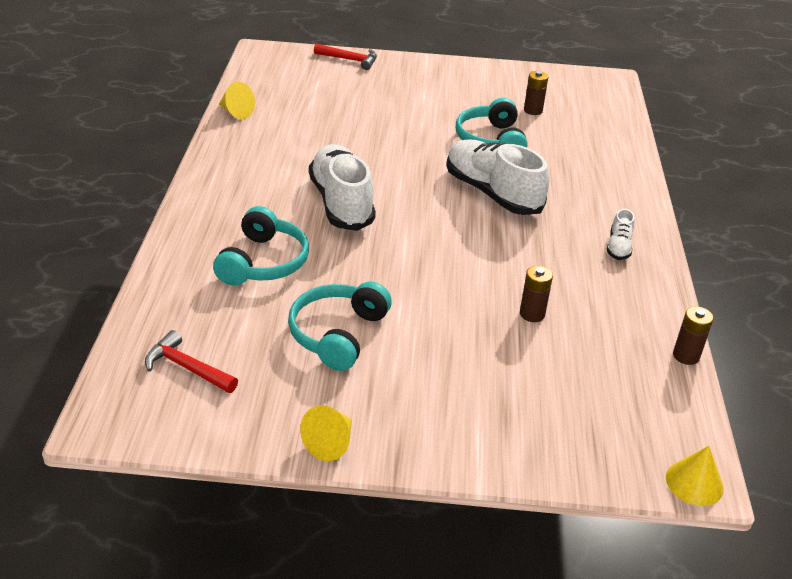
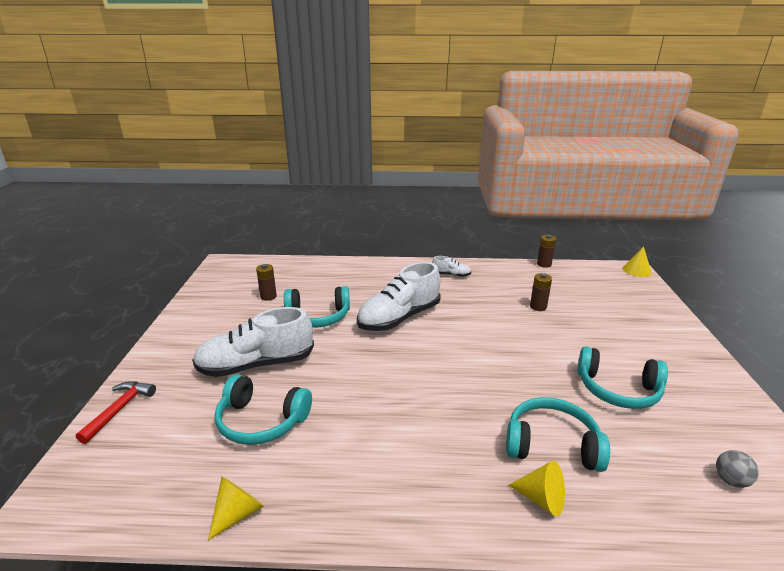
camera: 90 degrees left, 10 degrees down
red hammer [145,330,238,393] -> grey ball [716,450,759,488]
yellow cone [300,405,352,461] -> yellow cone moved to [509,461,565,517]
white shoe [309,144,376,231] -> white shoe moved to [192,307,314,377]
none -> turquoise headphones [215,374,312,445]

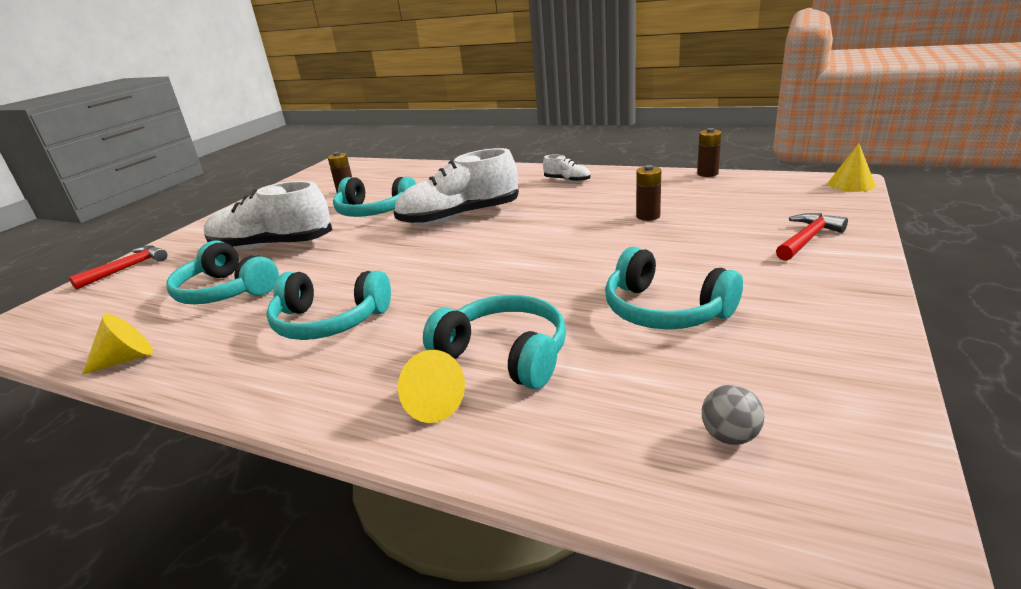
camera: 25 degrees right, 0 degrees up
none -> turquoise headphones [266,271,391,340]
none -> red hammer [776,213,848,261]

